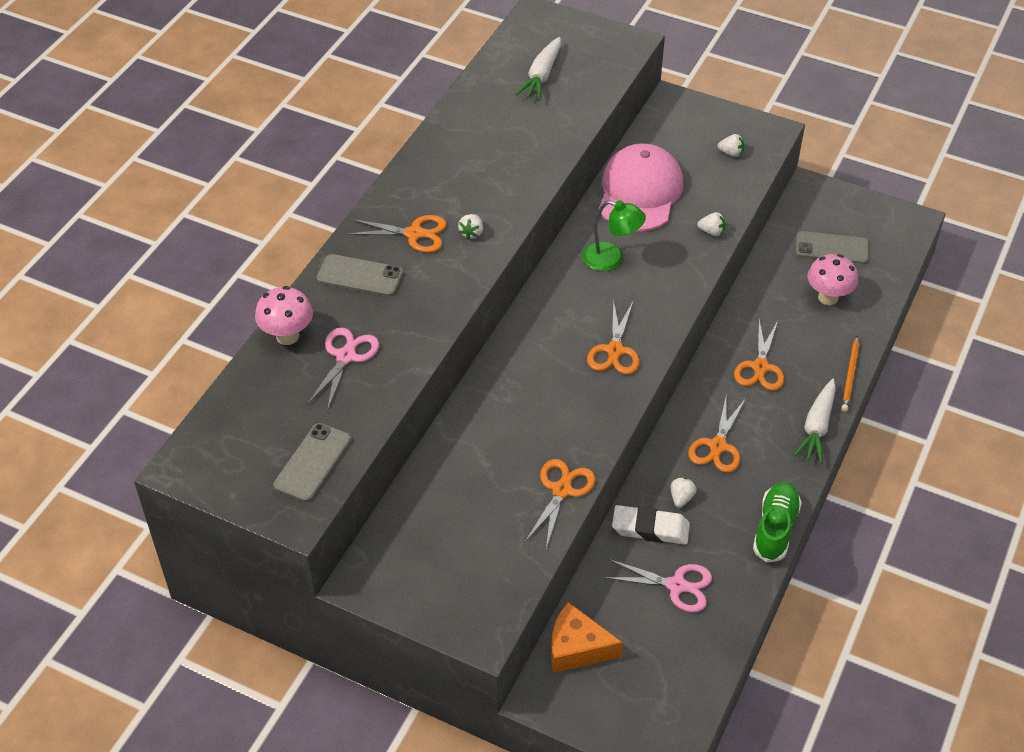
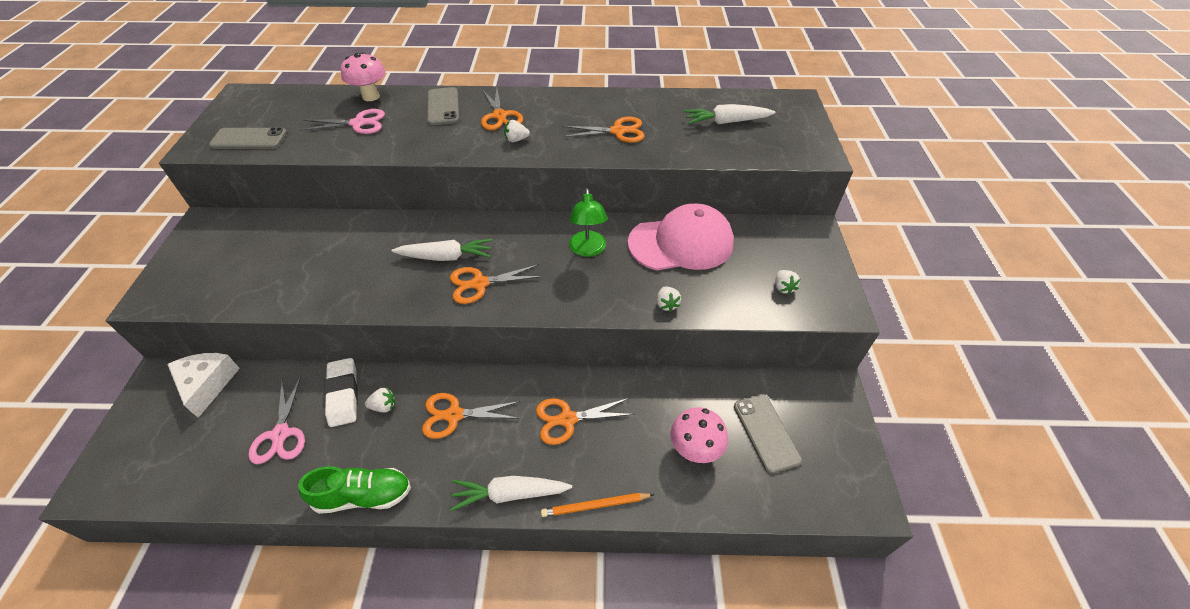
camera: 65 degrees right, 0 degrees up
orange scissors [525,459,595,549] -> orange scissors moved to [562,117,645,143]
orange cheese [551,602,623,673] -> white cheese [167,353,240,418]
none -> white carrot [391,239,492,261]

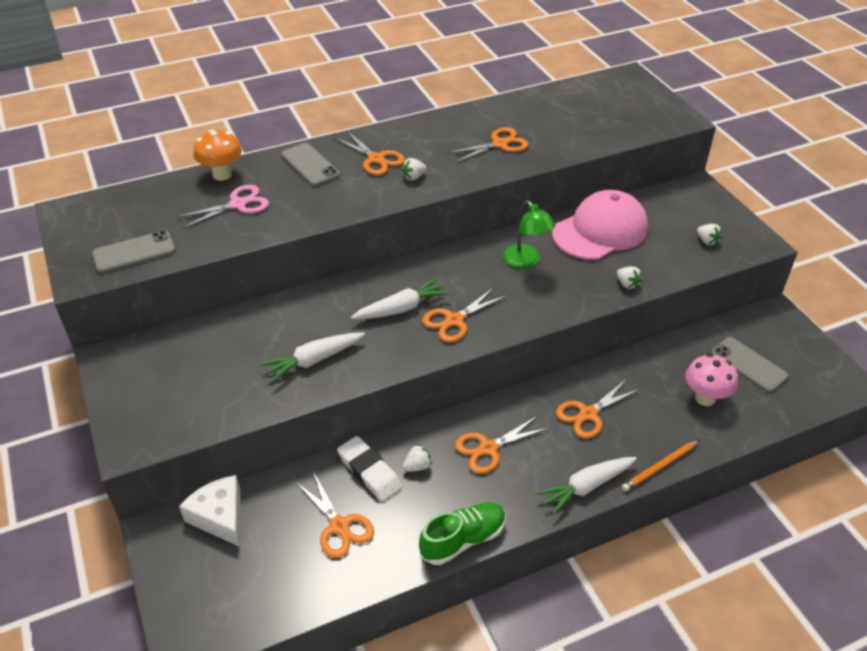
camera: 25 degrees left, 5 degrees down
pink scissors [248,376,305,464] -> orange scissors [296,471,374,558]
pink mushroom [341,52,386,101] -> orange mushroom [193,130,242,181]
white carrot [684,104,776,124] -> white carrot moved to [260,333,365,384]

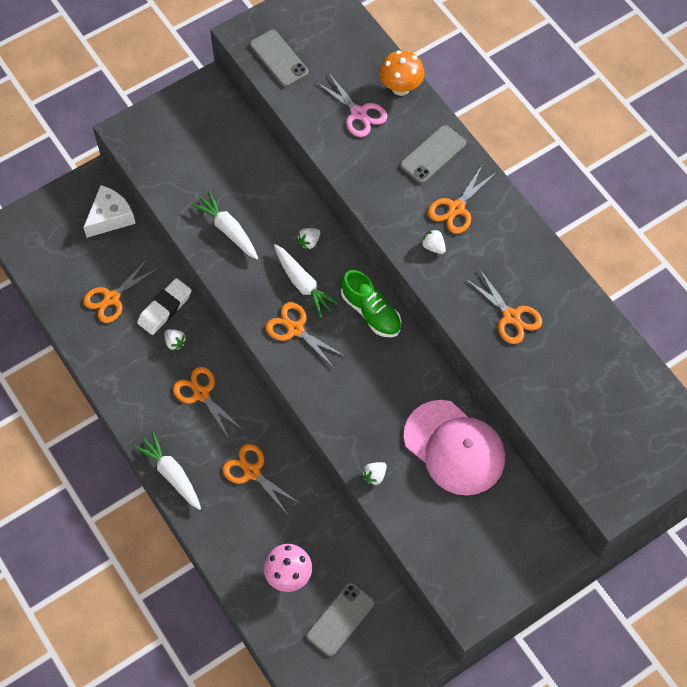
camera: 80 degrees right, 20 degrees up
green shoe [419,502,506,565] -> green shoe moved to [341,270,402,338]
green lamp [503,200,555,269] -> none
orange pencil [622,440,699,491] -> none
white strawberry [697,224,722,245] -> white strawberry moved to [297,228,320,250]

